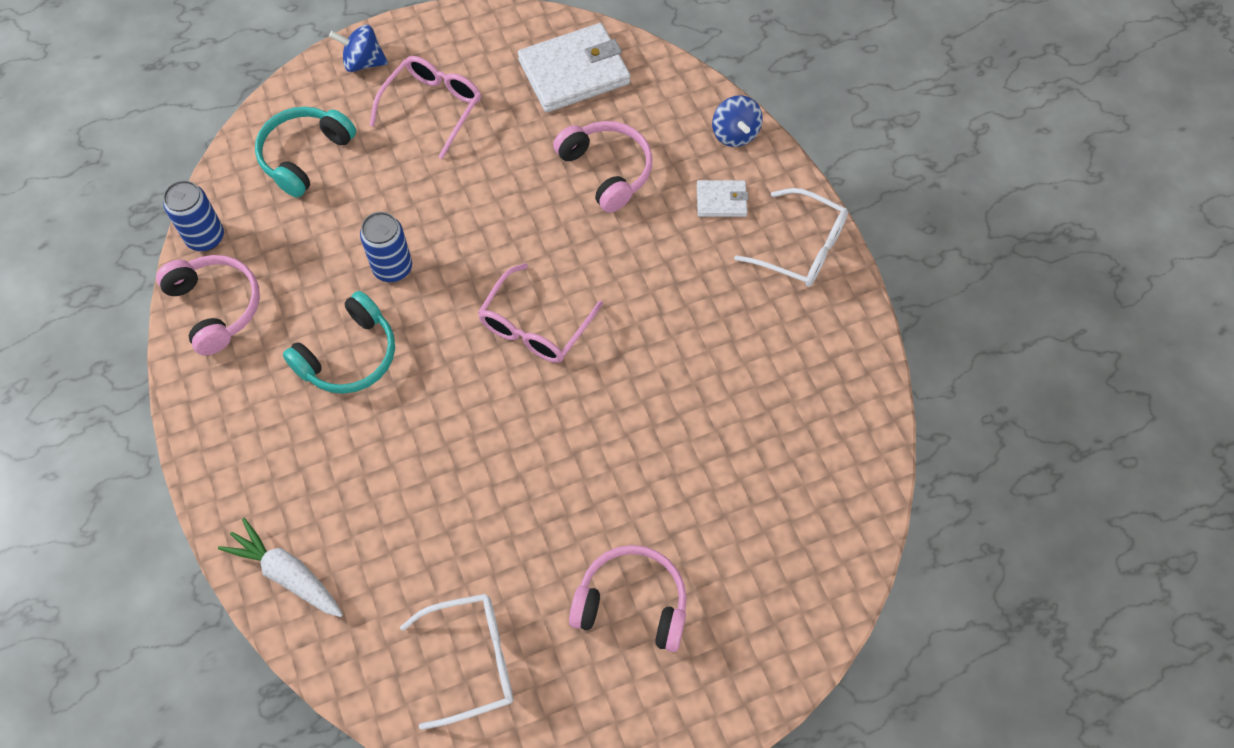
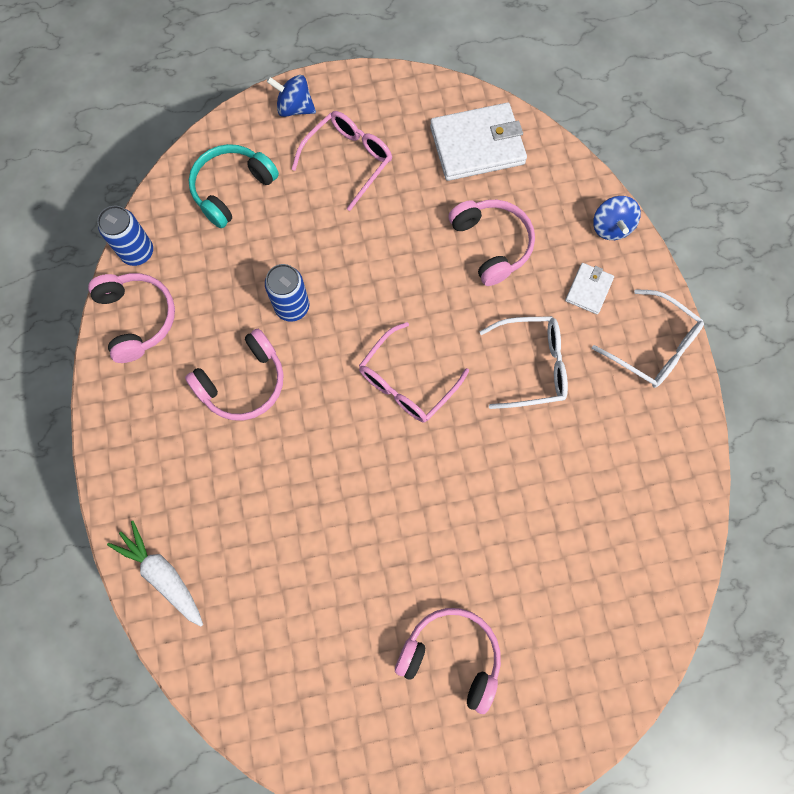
camera: 10 degrees right, 10 degrees up
turquoise headphones [283,291,395,394] -> pink headphones [185,329,284,421]
white glasses [400,594,513,730] -> white glasses moved to [480,316,568,409]
white wallet [697,180,748,217] -> white wallet turned 75 degrees counterclockwise [565,263,614,314]

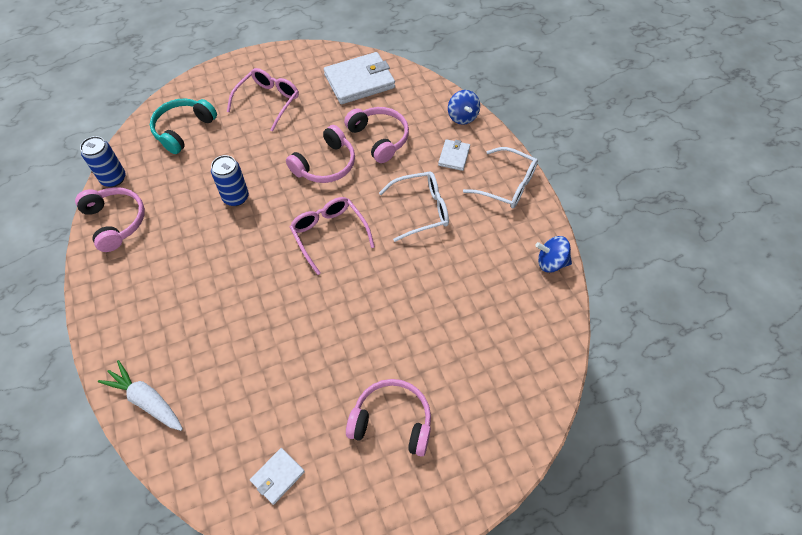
camera: 10 degrees left, 15 degrees down
pink headphones [185,329,284,421] -> pink headphones moved to [286,125,355,183]
blue spinning top [267,75,316,117] -> blue spinning top moved to [535,236,572,273]
pink glasses [359,322,469,422] -> pink glasses turned 120 degrees clockwise [290,197,375,275]
none -> white wallet [250,448,305,505]

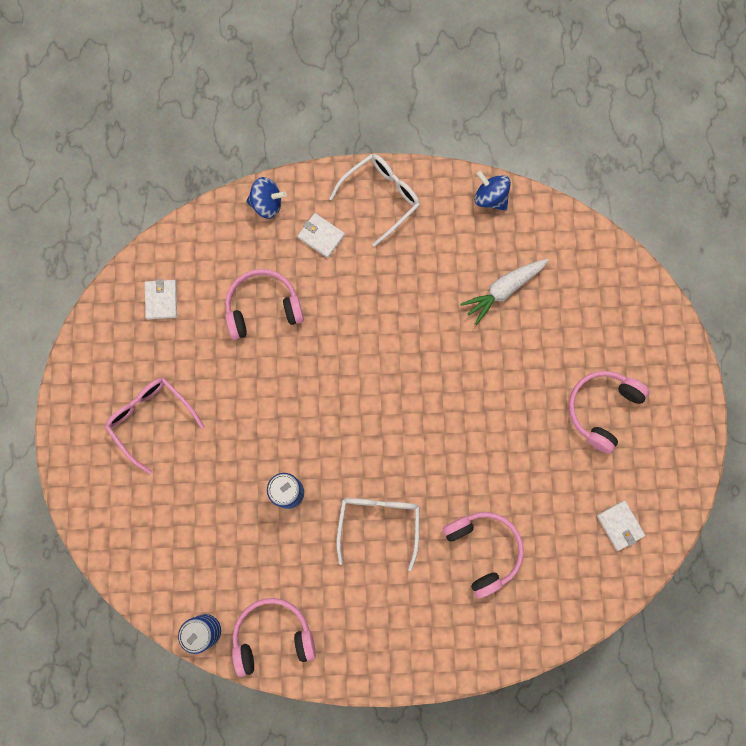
camera: 70 degrees left, 20 degrees up
white carrot [98,360,183,431] -> white carrot moved to [460,259,549,325]
turquoise headphones [150,98,217,154] -> none
pink headphones [286,125,355,183] -> pink headphones moved to [443,512,524,599]
pink glasses [290,197,375,275] -> none
white wallet [324,52,395,104] -> white wallet [145,279,177,320], size x0.50
white glasses [379,172,449,242] -> white glasses moved to [336,498,420,571]
blue spinning top [535,236,572,273] -> blue spinning top turned 105 degrees clockwise [474,171,511,211]

